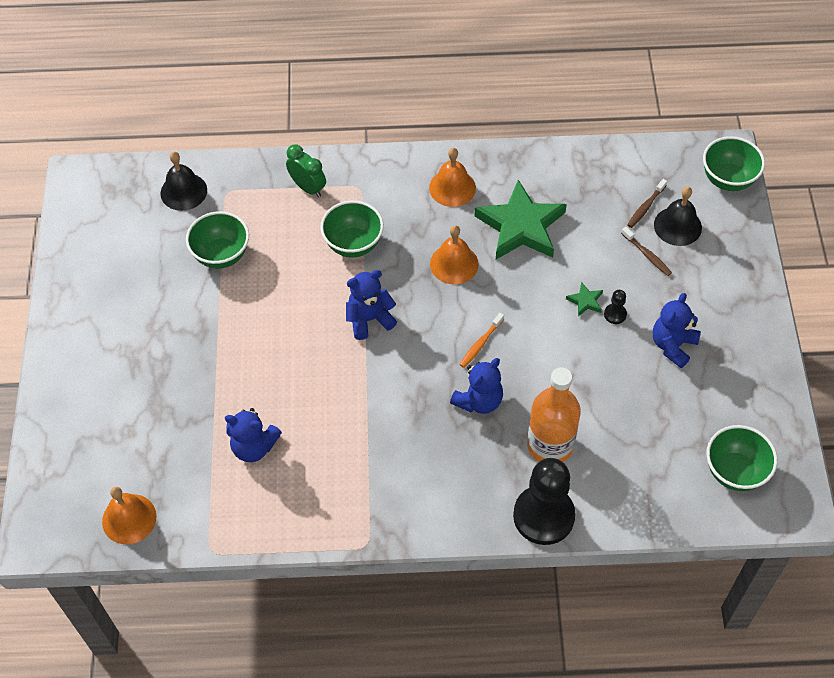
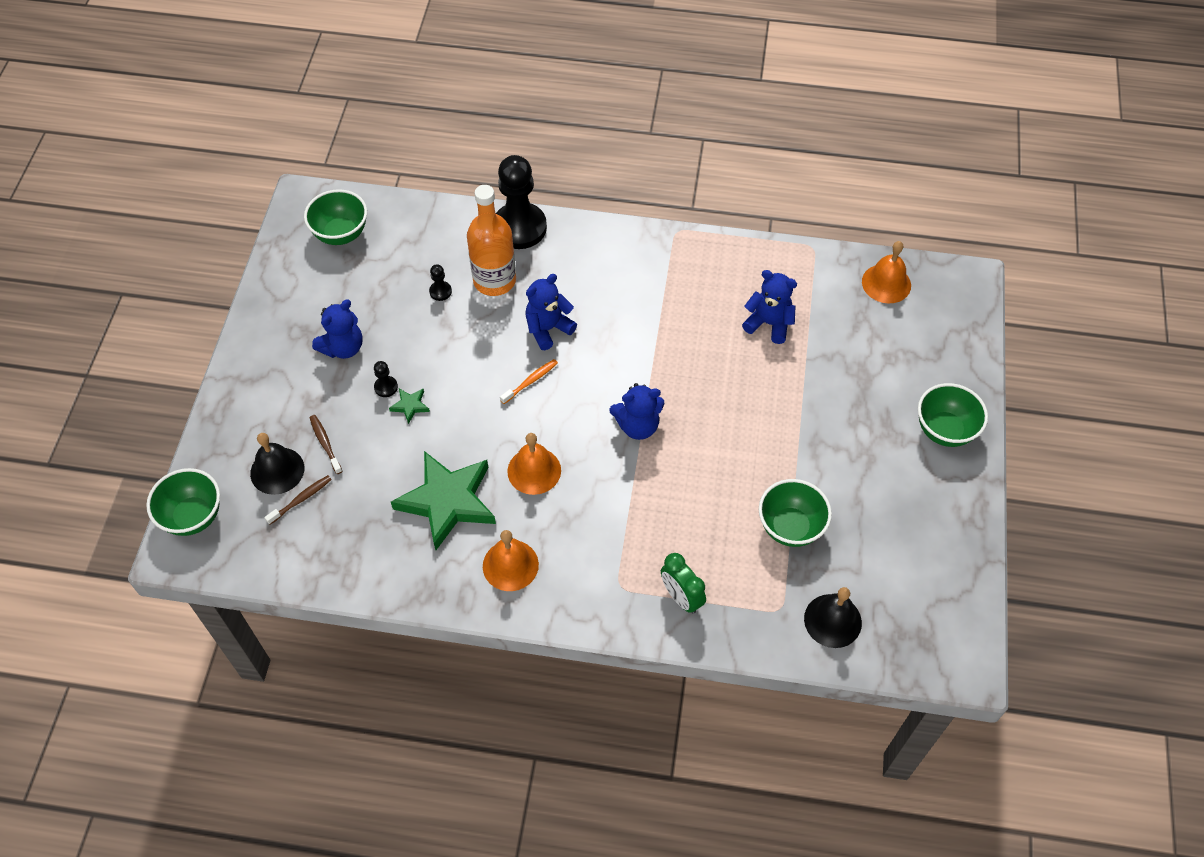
camera: 170 degrees left, 0 degrees up
green bowl [320,201,384,257] -> green bowl moved to [918,383,988,447]
none -> black pawn [429,264,452,301]

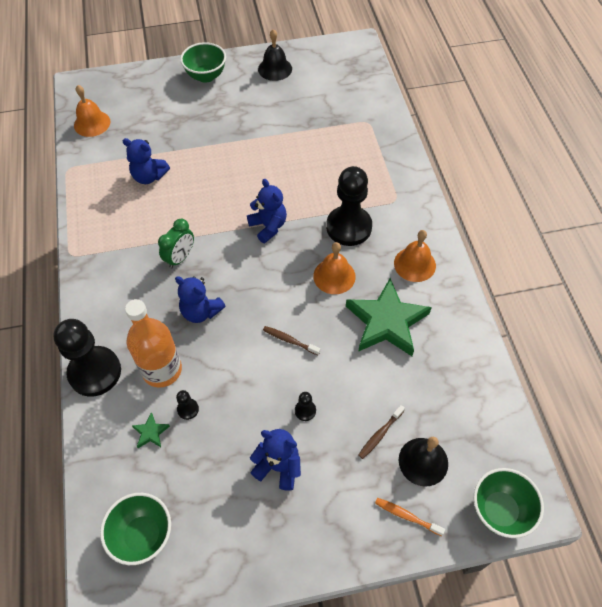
camera: 110 degrees left, 0 degrees up
brown toothbrush [264,475,332,525] -> brown toothbrush moved to [263,326,320,355]
green star [389,389,430,424] -> green star moved to [132,412,170,448]
orange toothbrush [500,359,558,404] -> orange toothbrush moved to [375,498,445,536]
green clock [661,553,706,614] -> green clock moved to [158,219,194,268]
blue teddy bear [742,270,797,344] -> blue teddy bear turned 75 degrees counterclockwise [123,138,170,184]
green bowl [759,479,832,547] -> none
black bell [804,587,862,648] -> black bell moved to [258,29,292,81]
none -> black pawn [326,166,372,246]

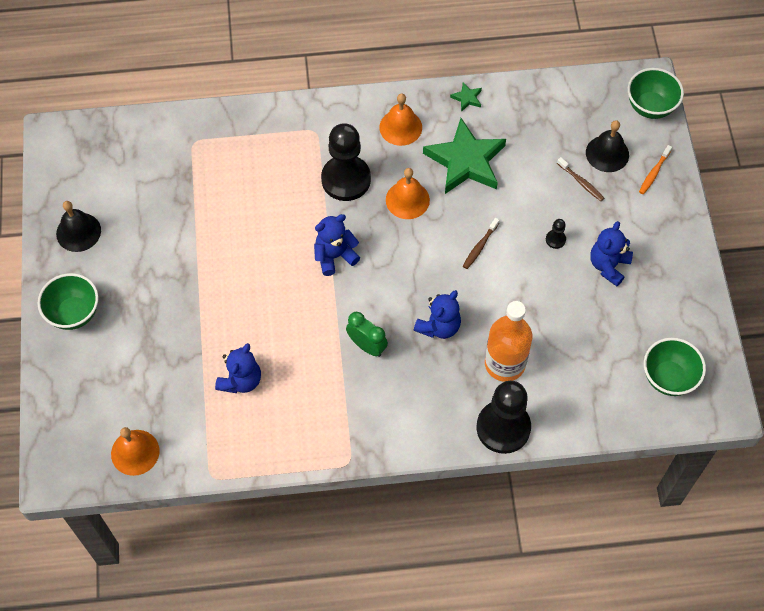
camera: 85 degrees left, 5 degrees up
green star [132,412,170,448] -> green star moved to [450,82,482,112]
black pawn [176,390,199,420] -> none

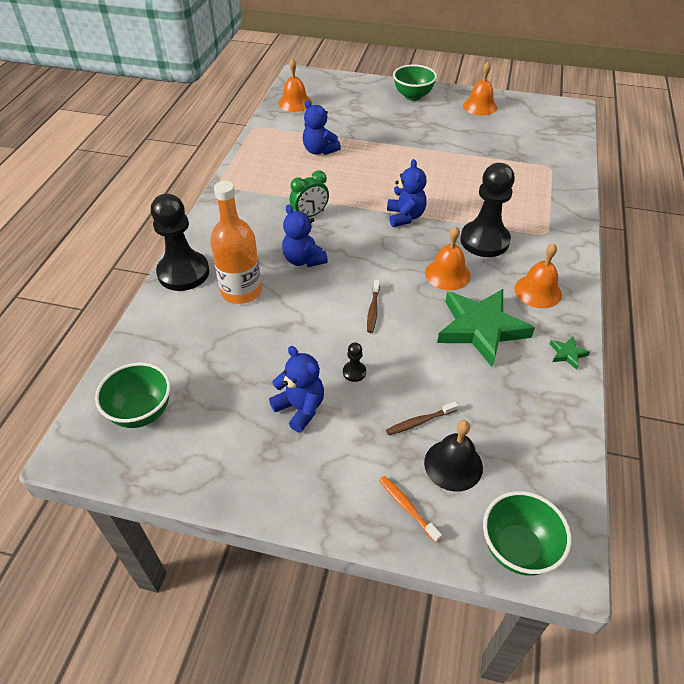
camera: 110 degrees right, 15 degrees down
black bell [56,201,101,252] -> orange bell [463,62,497,115]
brown toothbrush [463,218,499,269] -> brown toothbrush turned 135 degrees counterclockwise [367,280,380,333]

